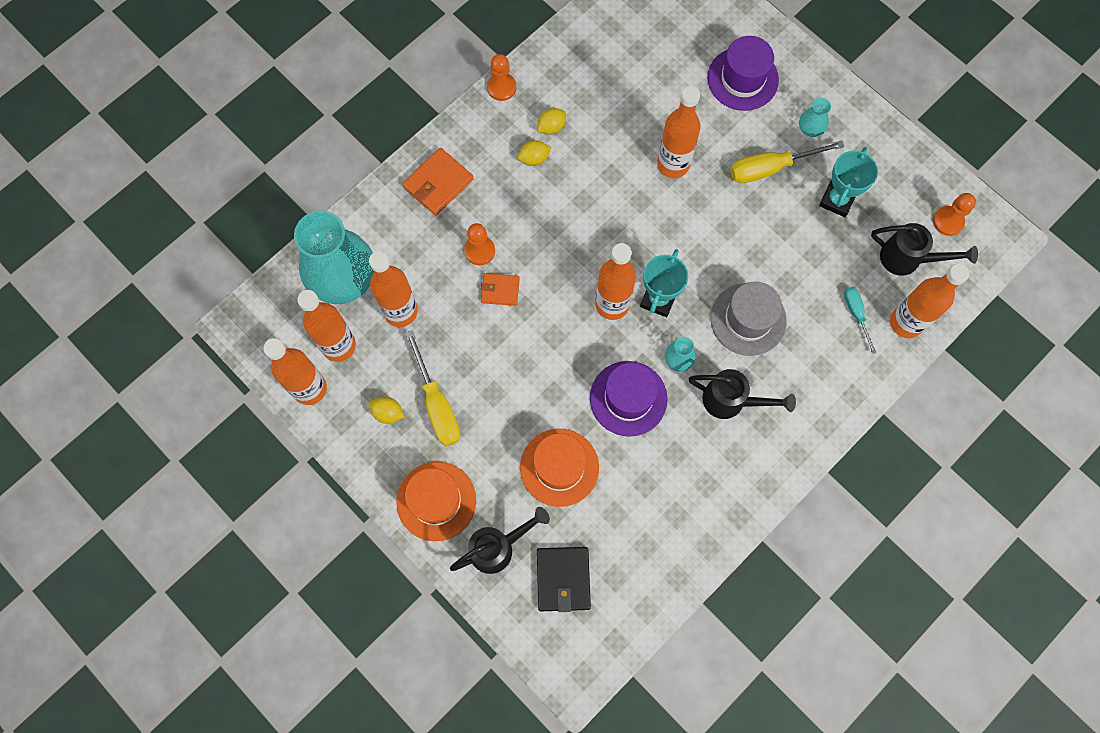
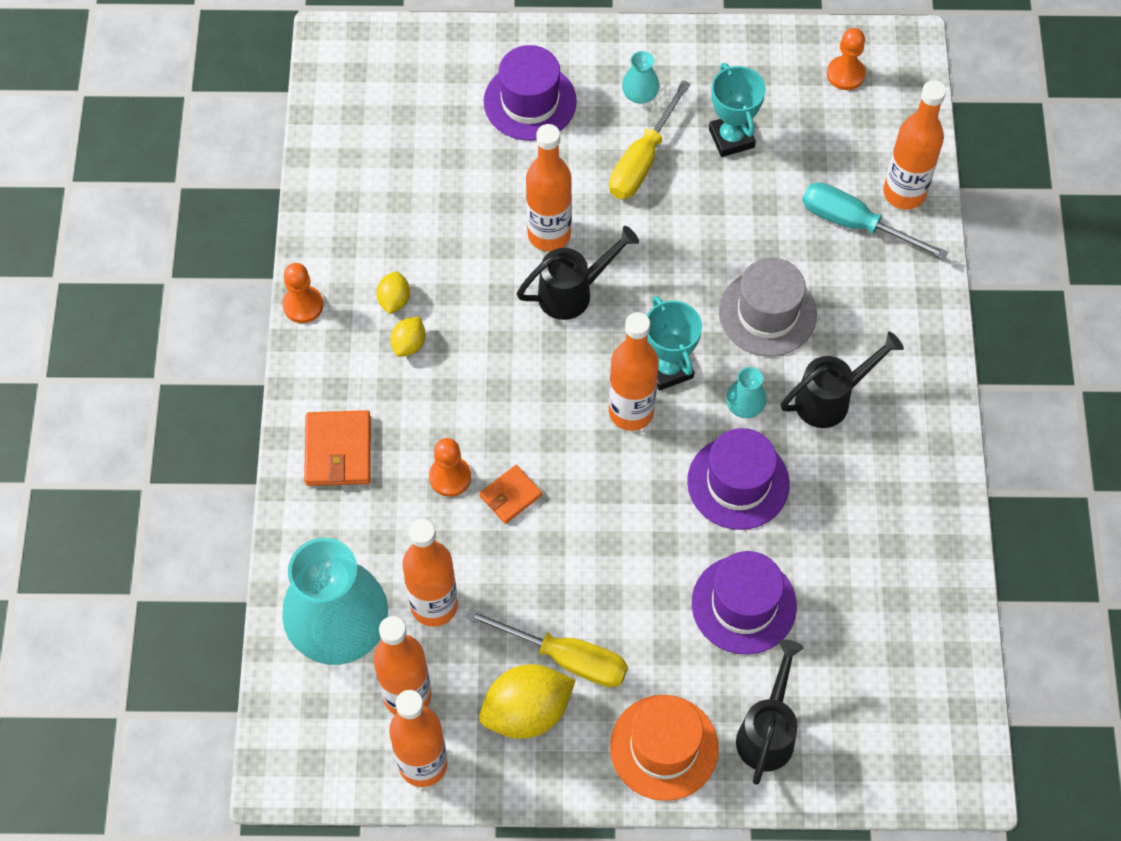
camera: 45 degrees left, 10 degrees down
yellow lemon [369,397,405,424] -> yellow lemon [479,664,576,739], size x1.94
orange hat [520,429,599,507] -> purple hat [692,551,797,654]
black wallet [537,547,591,612] -> none
turquoise screwdriver [844,287,877,354] -> turquoise screwdriver [802,182,949,260], size x1.72
black watering can [871,223,978,276] -> black watering can moved to [517,226,639,320]

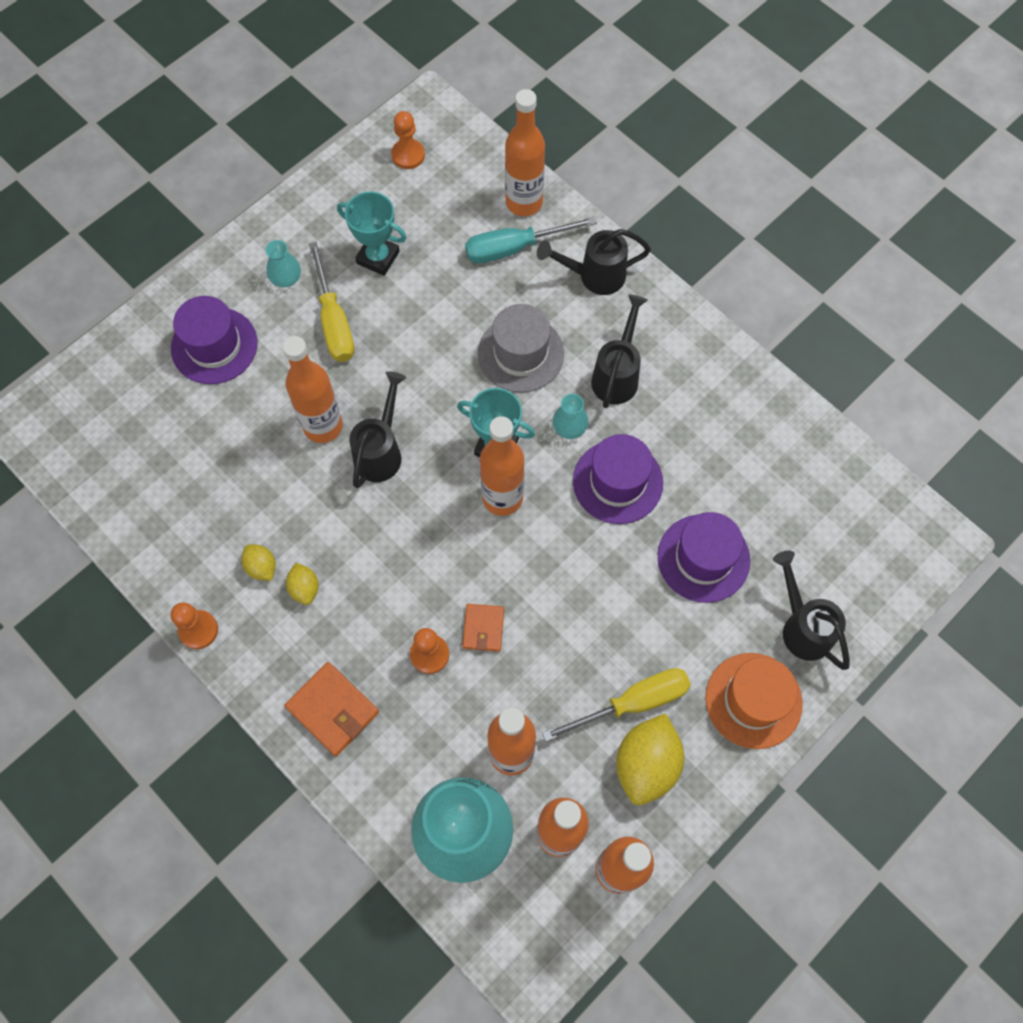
camera: 45 degrees left, 5 degrees up
none -> black watering can [537,229,651,295]

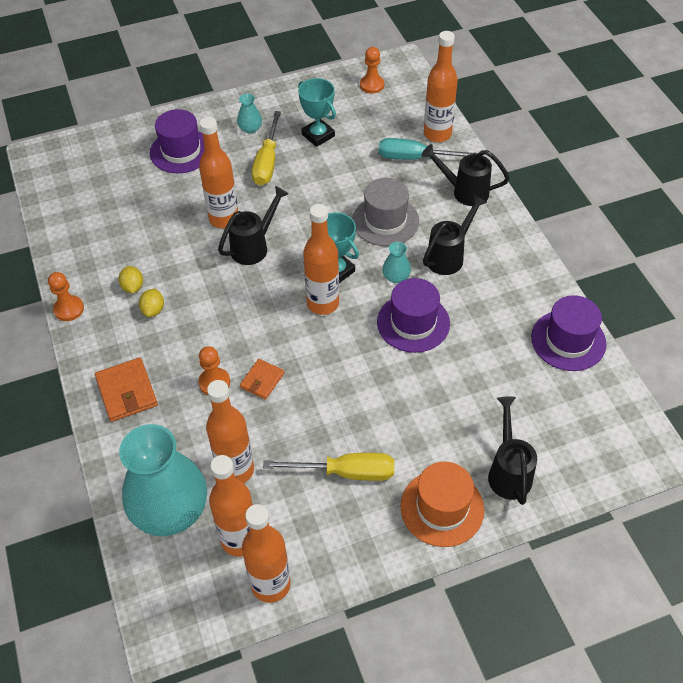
camera: 25 degrees right, 15 degrees down
yellow lemon [616,713,684,805] -> none
purple hat [658,512,750,603] -> purple hat moved to [531,295,606,371]

